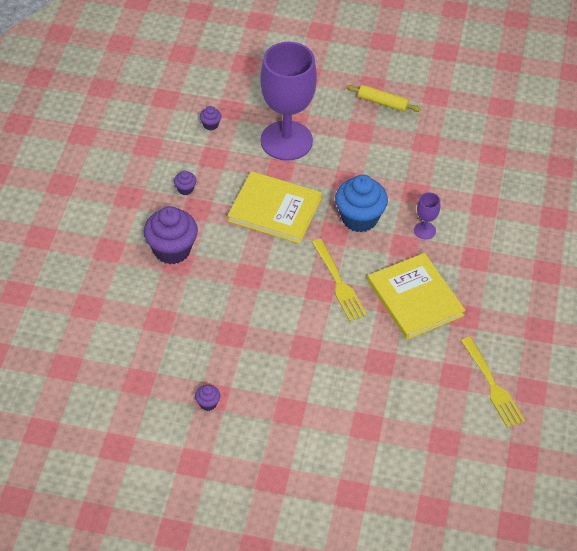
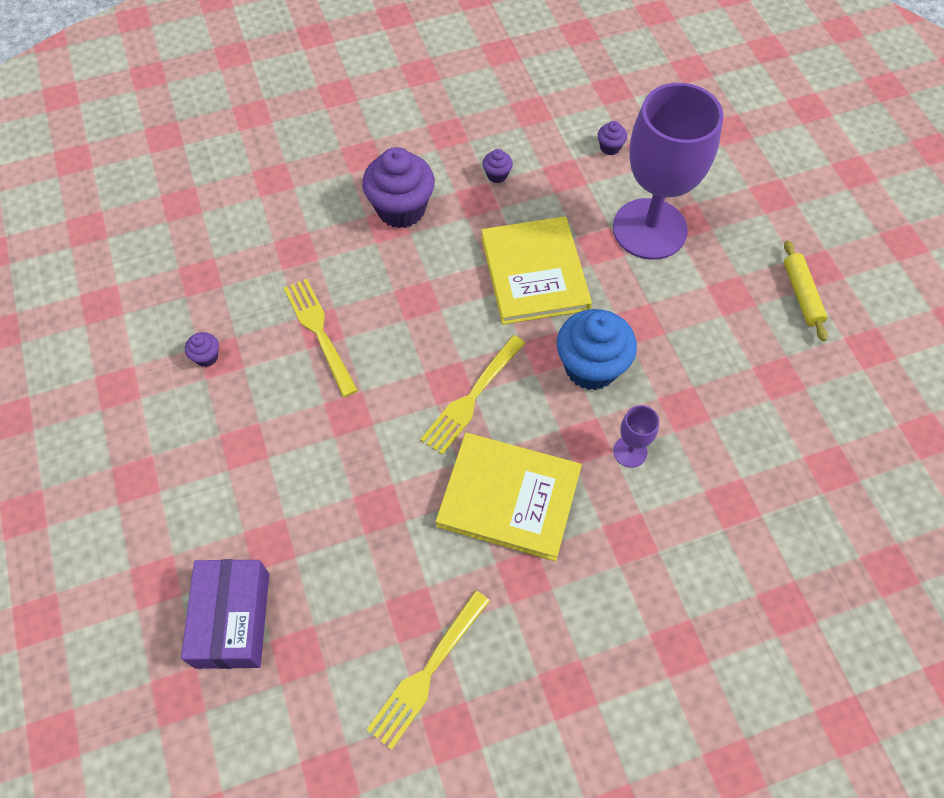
camera: 60 degrees right, 10 degrees up
yellow book [368,253,465,340] -> yellow book turned 75 degrees clockwise [436,433,582,561]
none -> purple box [181,559,269,669]
none -> yellow fork [284,279,358,397]

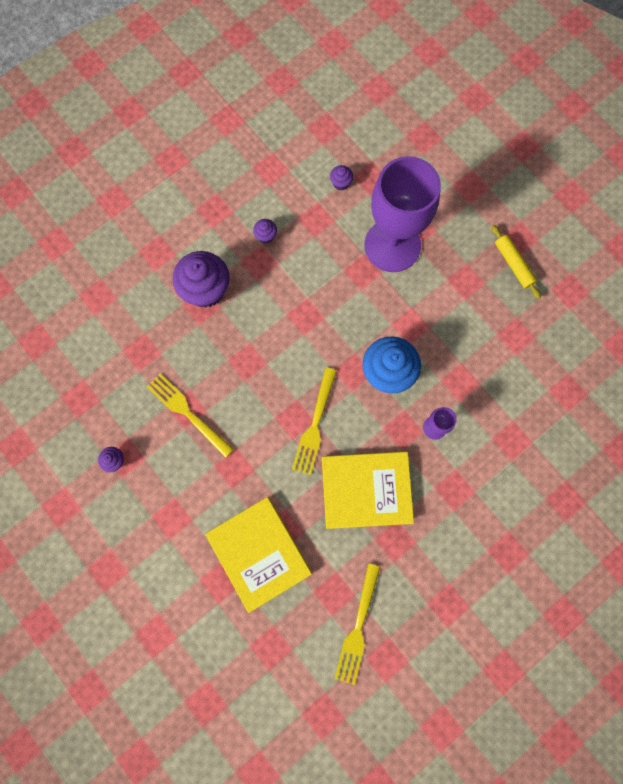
camera: 20 degrees left, 15 degrees up
purple box [181,559,269,669] -> none
yellow book [481,216,592,325] -> yellow book moved to [205,497,312,613]

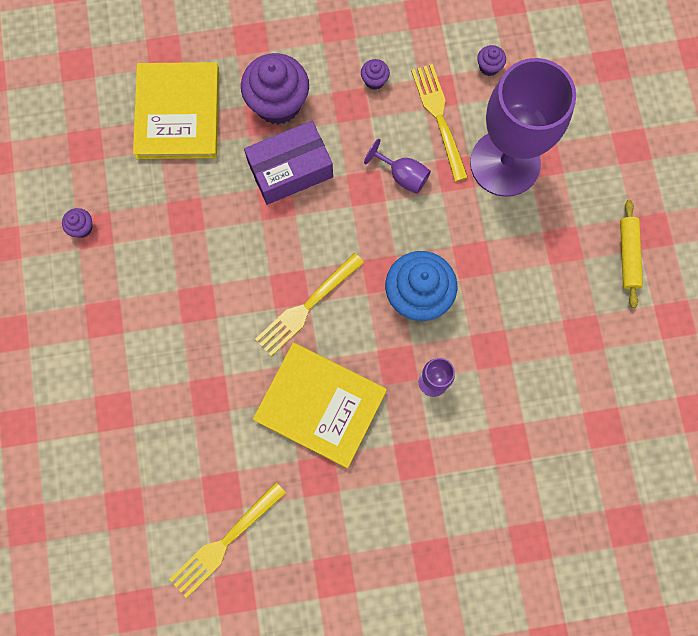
camera: 30 degrees right, 0 degrees up
yellow fork [147,373,234,458] -> yellow fork moved to [411,64,468,182]
yellow book [205,497,312,613] -> yellow book moved to [133,62,219,159]
none -> purple box [244,121,333,205]
none -> purple goblet [364,139,431,194]

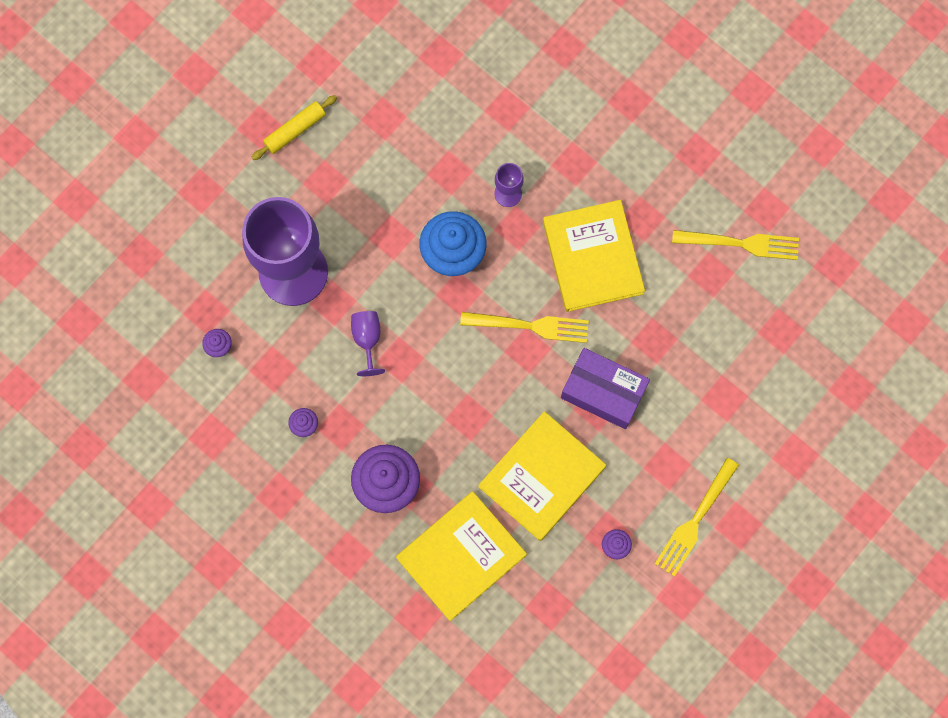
camera: 130 degrees left, 0 degrees up
purple box [244,121,333,205] -> purple box moved to [561,348,650,429]
yellow fork [411,64,468,182] -> yellow fork moved to [655,458,739,577]
none -> yellow book [478,411,606,541]

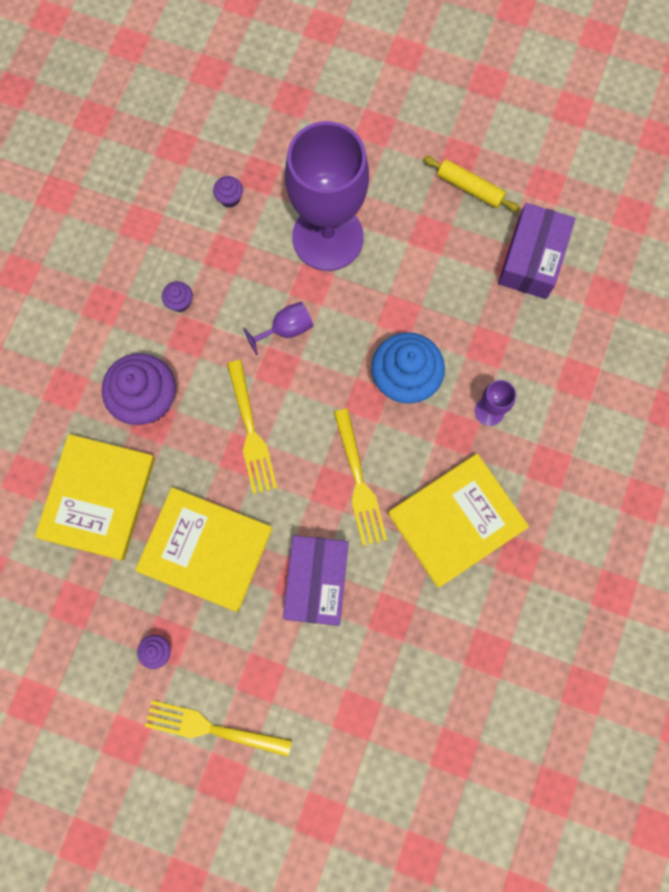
camera: 70 degrees right, 0 degrees up
yellow book [396,492,527,621] -> yellow book turned 75 degrees clockwise [35,434,155,561]
yellow fork [672,230,799,260] -> yellow fork moved to [227,360,277,494]
none -> purple box [498,203,575,299]

